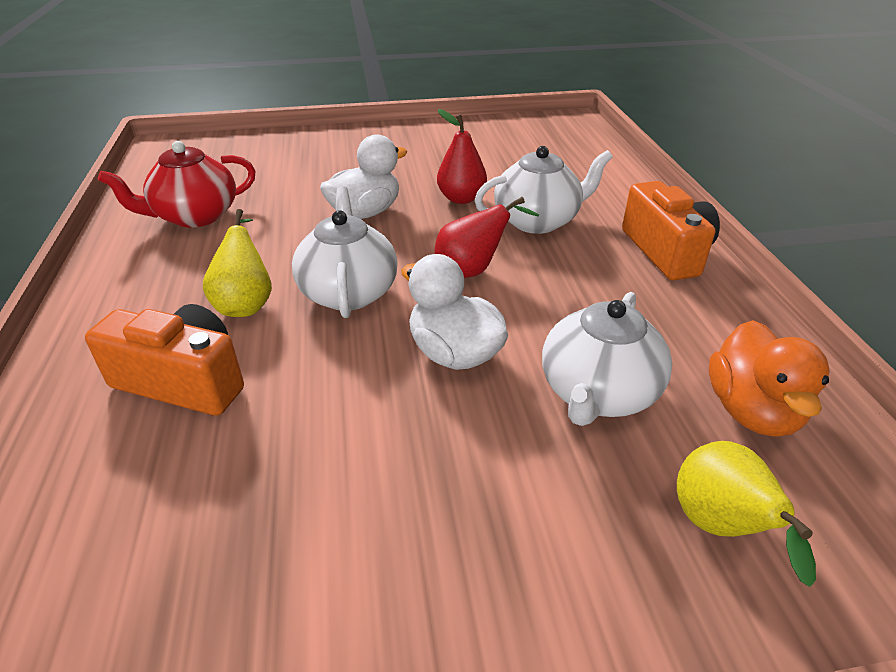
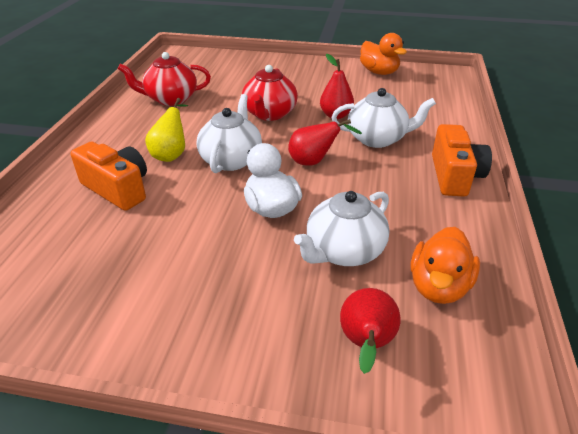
camera: 20 degrees right, 0 degrees up
white duck [320,134,407,219] -> red teapot [242,65,298,121]
yellow pear [677,441,816,587] -> red pear [340,288,400,374]
none -> orange duck [360,33,407,75]

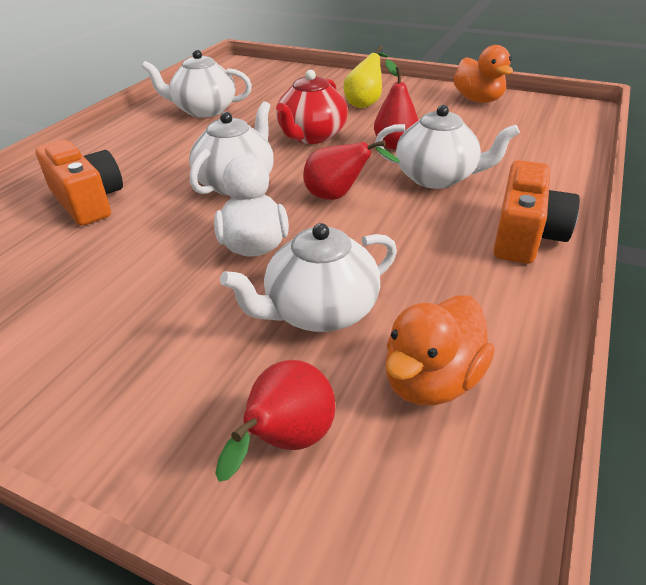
camera: 15 degrees right, 0 degrees up
red teapot [118,52,211,106] -> white teapot [142,50,252,118]
yellow pear [145,98,188,162] -> yellow pear moved to [343,45,388,108]

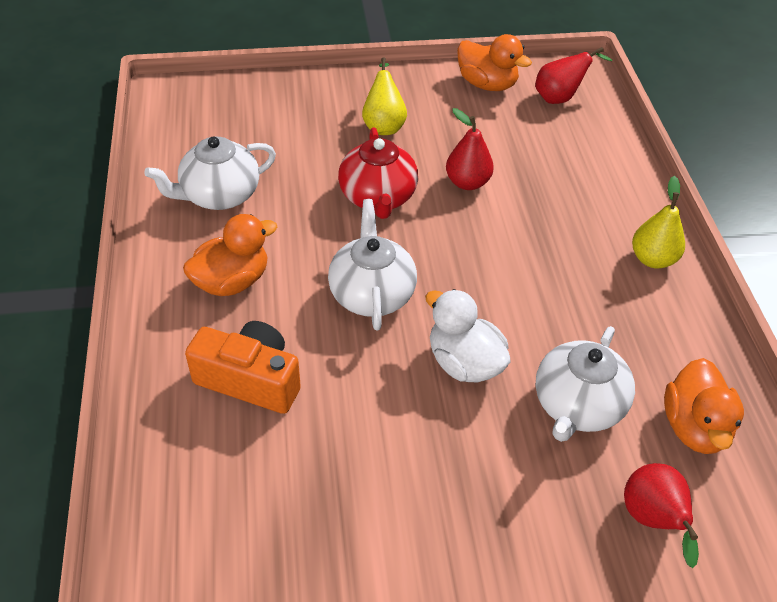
camera: 35 degrees left, 10 degrees up
red pear [303,140,400,200] -> red pear moved to [535,47,612,104]
white teapot [375,105,520,189] -> none
orange camera [493,160,580,264] -> yellow pear [632,176,685,269]
none -> orange duck [183,214,277,296]

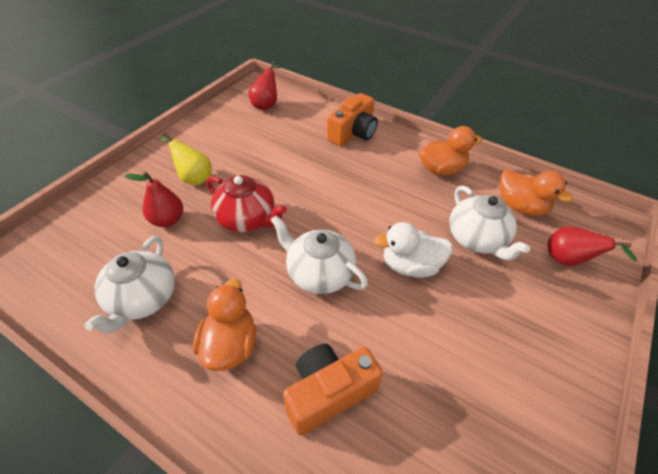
camera: 50 degrees left, 0 degrees up
red pear [446,108,494,190] -> red pear moved to [125,171,183,227]
orange duck [457,34,532,91] -> orange duck moved to [419,126,483,176]
yellow pear [632,176,685,269] -> none
none -> orange camera [327,93,378,146]

